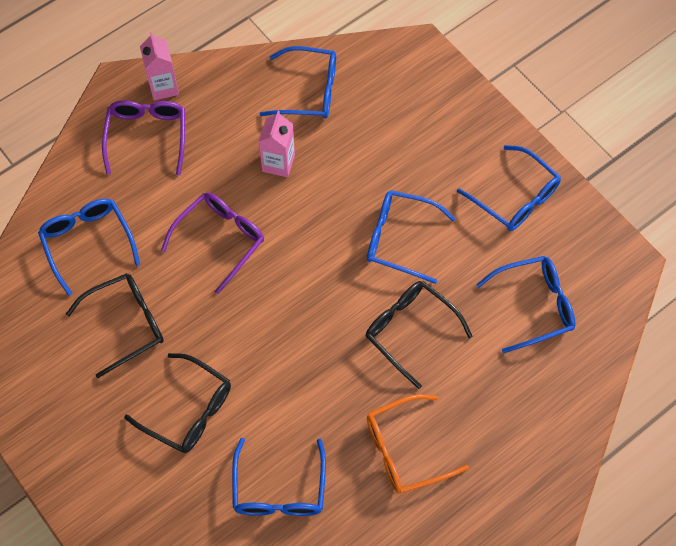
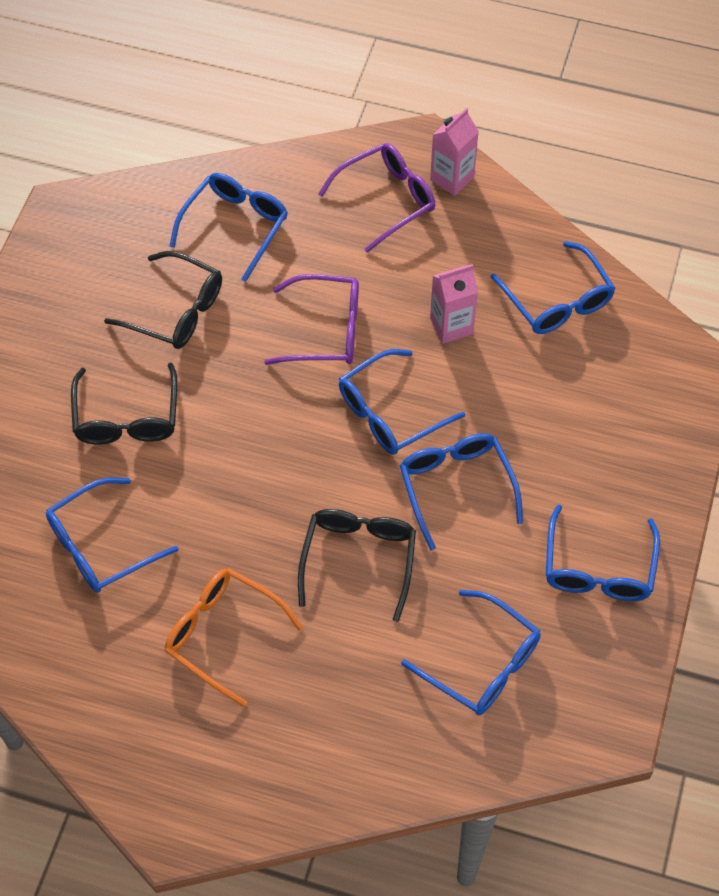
camera: 55 degrees right, 5 degrees down
none -> blue glasses [339,349,465,455]

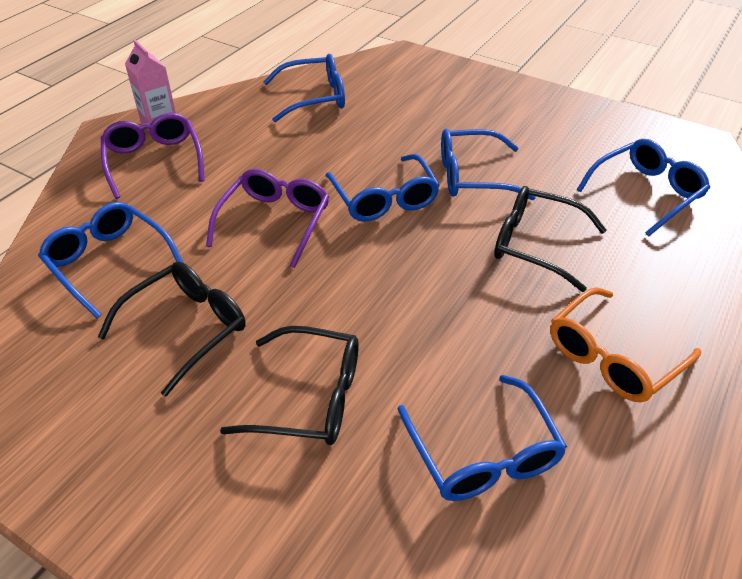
camera: 75 degrees left, 15 degrees down
pink carton [430,264,478,344] -> none
blue glasses [546,504,660,601] -> none

